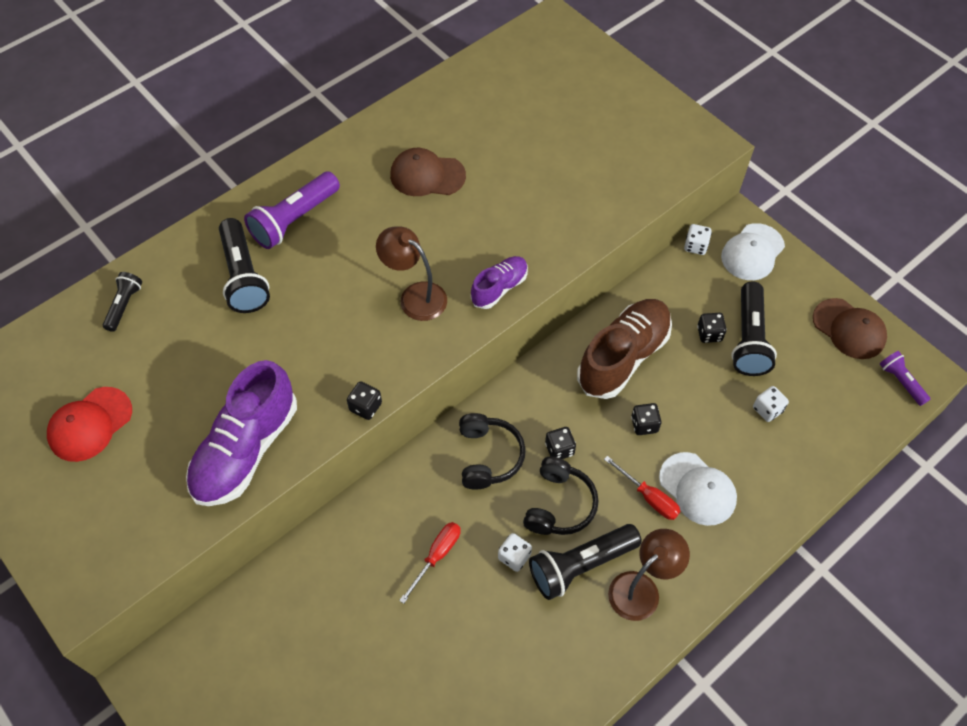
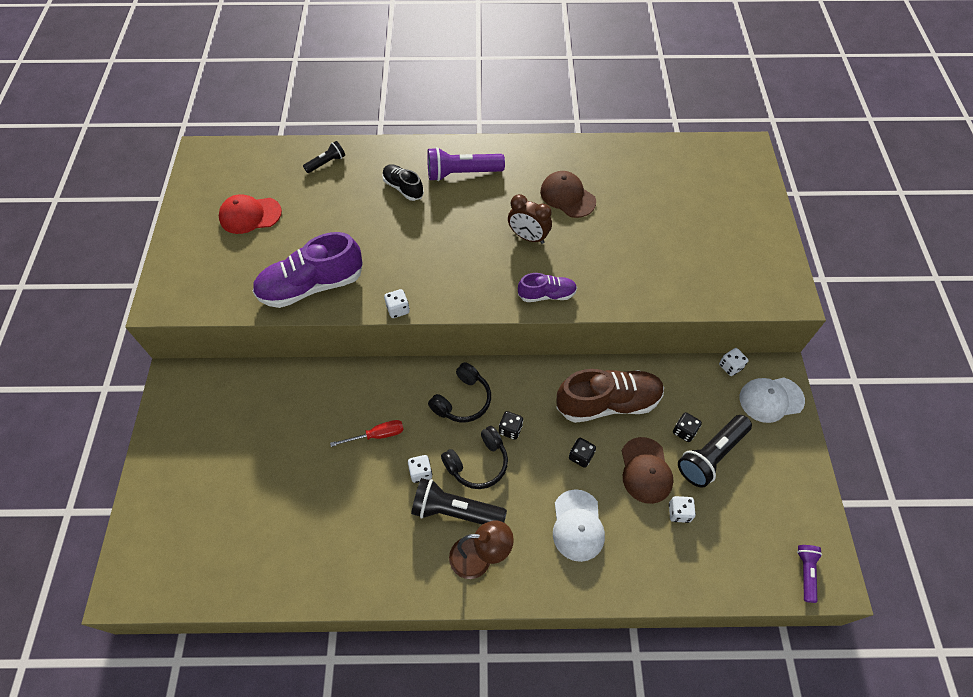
camera: 40 degrees right, 0 degrees up
black flashlight [219,218,270,313] -> black shoe [382,164,424,201]
black dice [347,381,382,420] -> white dice [384,289,410,318]
brown lamp [376,226,447,321] -> none
red screwdriver [604,456,681,520] -> none
brown cap [813,298,887,359] -> brown cap moved to [622,437,674,504]
none -> brown clock [508,194,552,244]

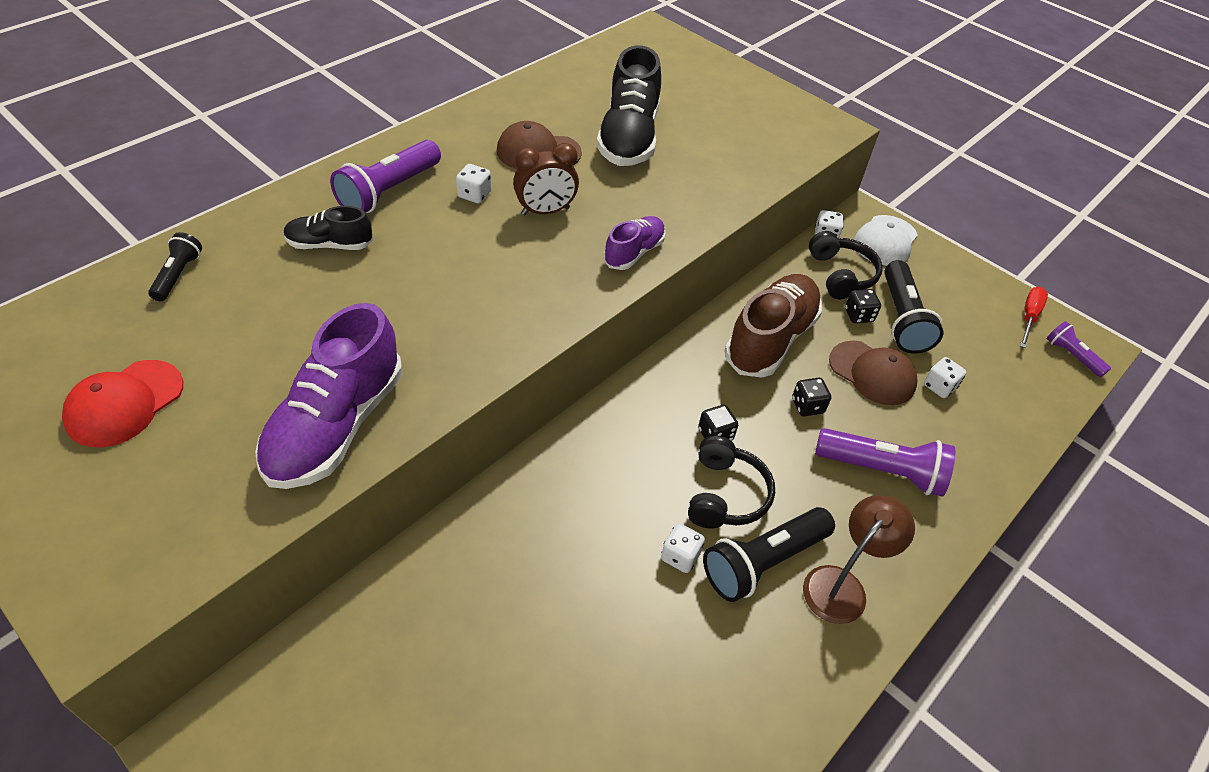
camera: 50 degrees left, 10 degrees down
red screwdriver [330,420,404,447] -> red screwdriver moved to [1020,287,1048,348]
white dice [384,289,410,318] -> white dice moved to [456,164,491,203]
black headphones [428,362,491,422] -> black headphones moved to [809,231,883,299]
white cap [553,489,605,562] -> purple flashlight [815,428,955,497]
none -> black shoe [596,45,661,166]

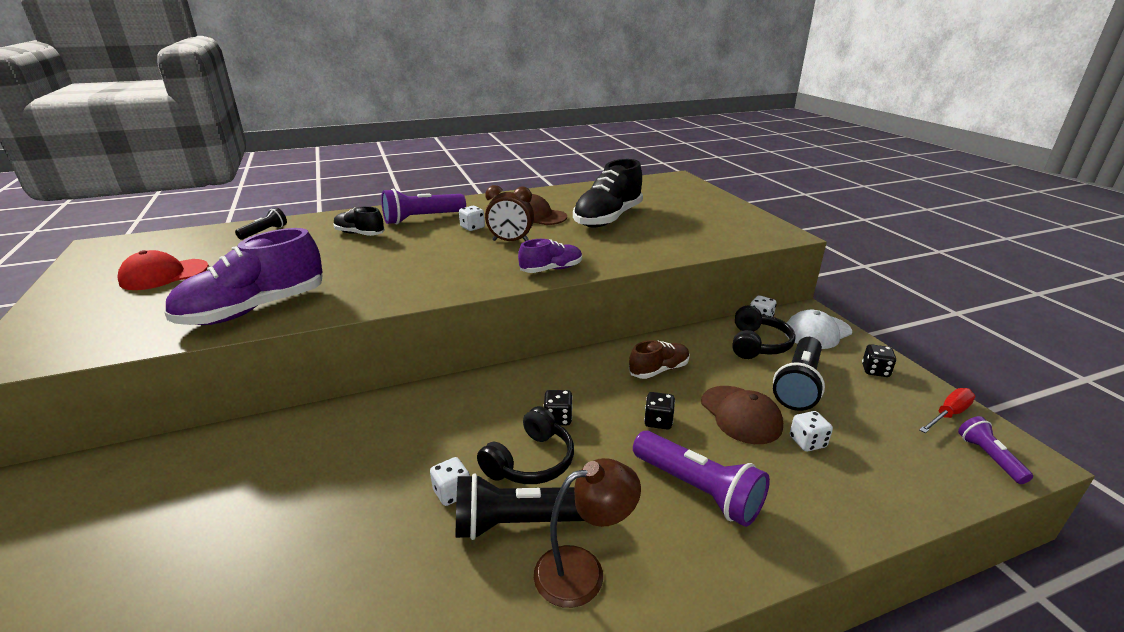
camera: 30 degrees right, 20 degrees down
brown shoe [725,274,822,378] -> brown shoe [629,340,690,379], size x0.54
black dice [845,289,881,323] -> black dice moved to [862,344,896,377]

